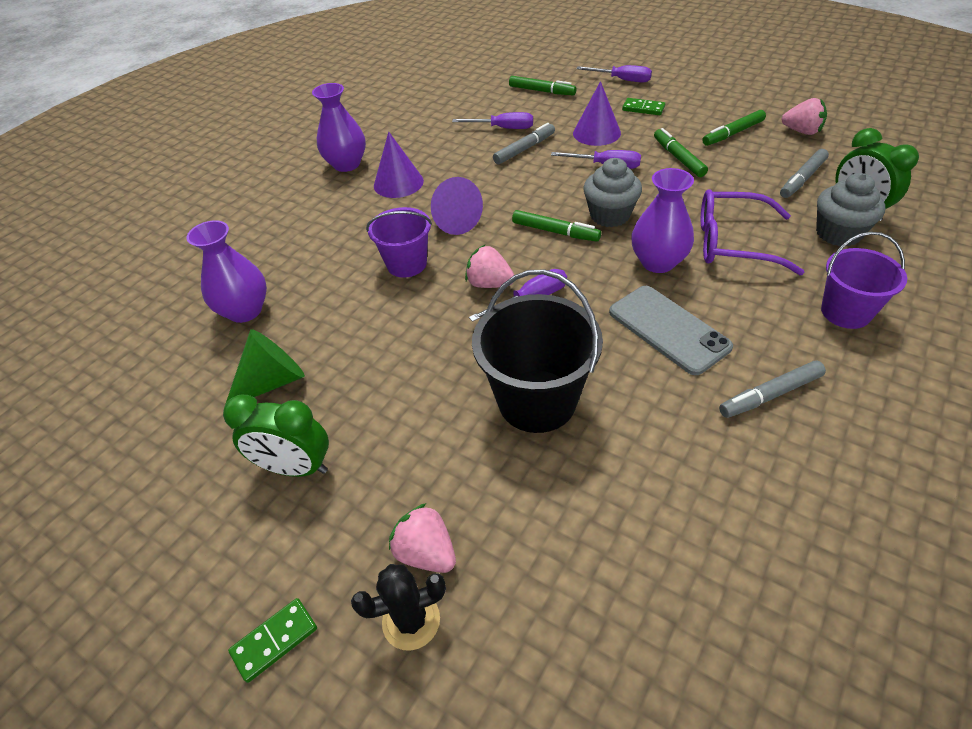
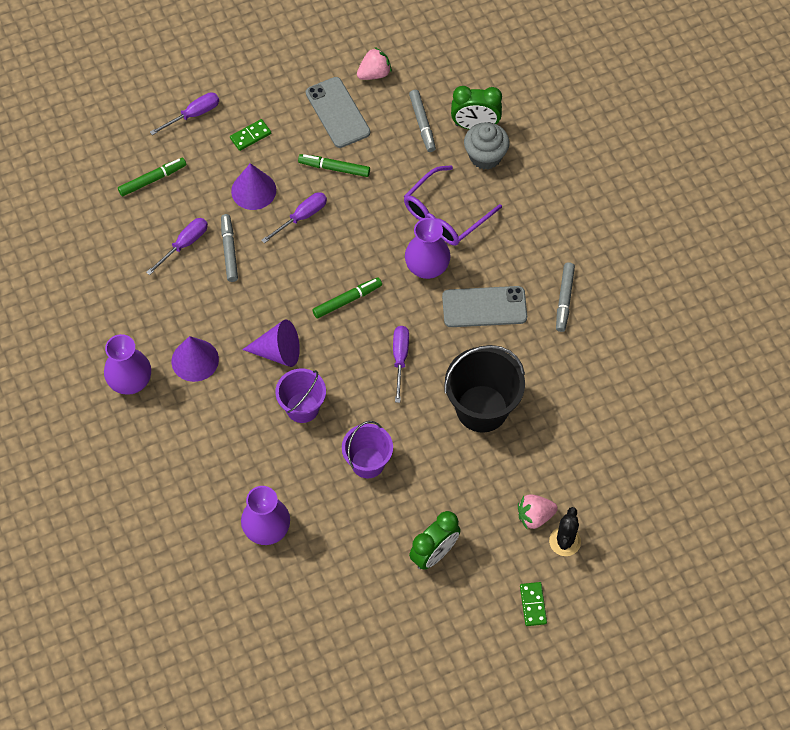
camera: 60 degrees left, 15 degrees up
green cone [226,329,305,403] -> none
pink strawberry [465,245,514,288] -> none
grey cupcake [583,158,642,227] -> none
green marker [702,110,766,146] -> grey phone [306,77,370,148]
purple bucket [821,232,907,329] -> purple bucket moved to [342,421,393,478]

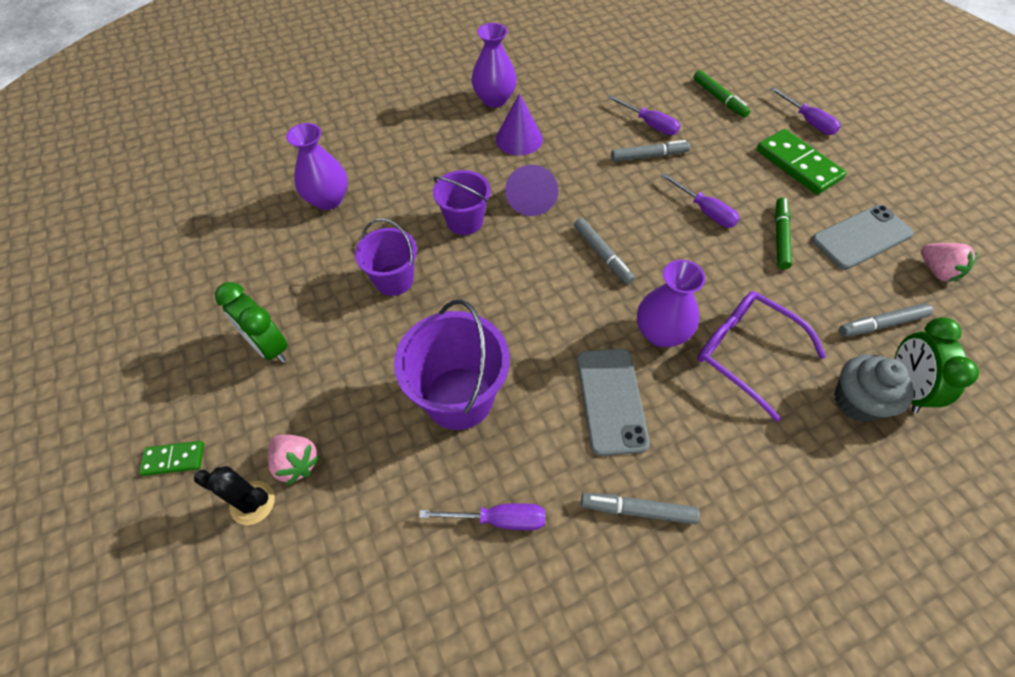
camera: 90 degrees right, 5 degrees down
green domino [230,119,271,151] -> green domino [756,129,847,195], size x1.88
purple cone [231,163,276,210] -> none
green marker [313,277,382,319] -> grey marker [574,218,635,285]
purple screwdriver [393,326,409,403] -> purple screwdriver moved to [419,503,545,530]
black bucket [444,345,525,433] -> purple bucket [394,299,510,430]
pink strawberry [518,494,558,529] -> pink strawberry turned 150 degrees clockwise [268,434,320,486]

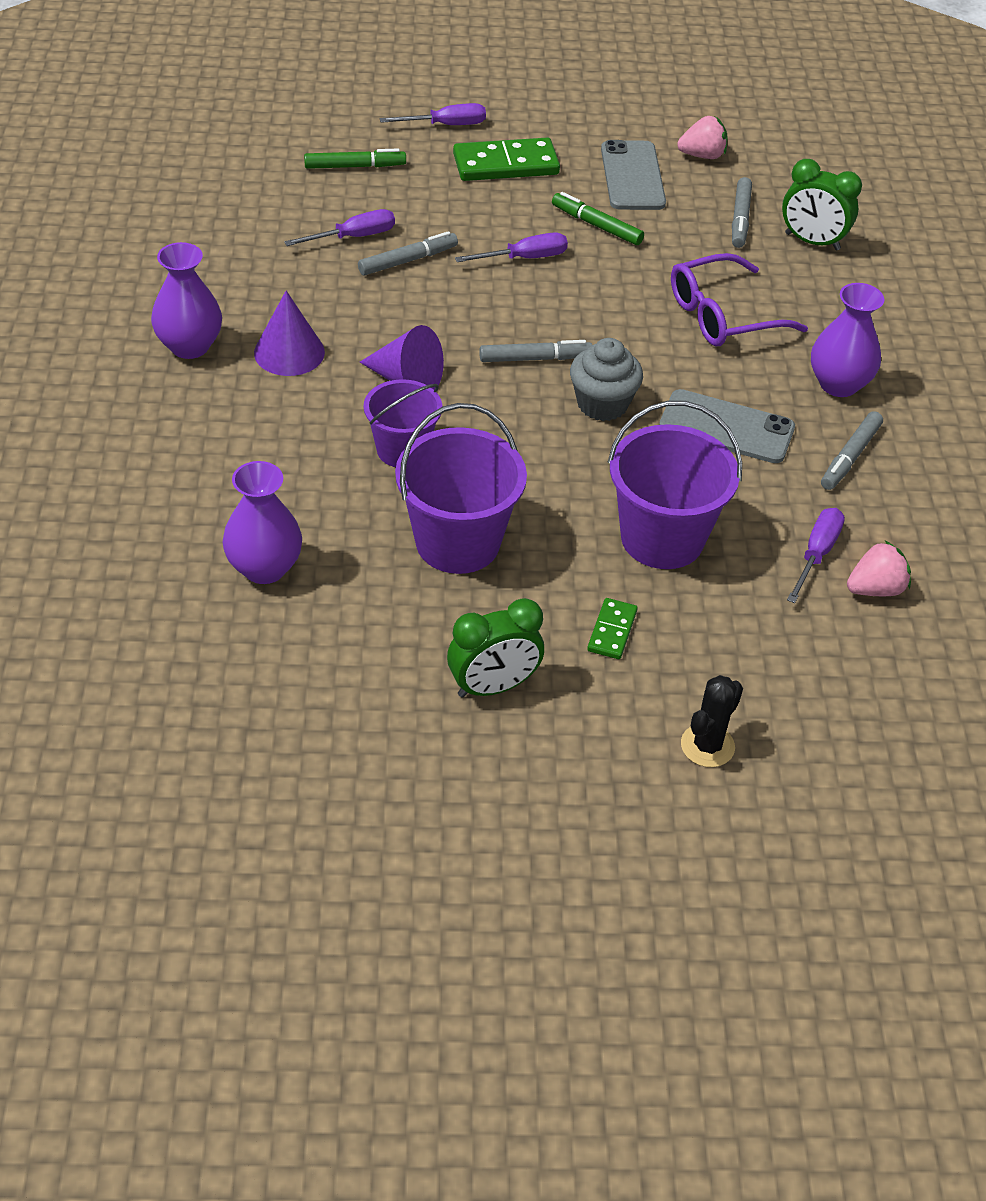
camera: 70 degrees left, 10 degrees down
green domino [139,441,204,476] -> green domino moved to [587,598,638,659]
pink strawberry [268,434,320,486] -> pink strawberry moved to [847,541,911,596]
purple bucket [355,218,417,296] -> purple bucket [395,403,527,574], size x1.56
grey marker [611,140,690,162] -> grey marker turned 45 degrees clockwise [358,231,458,275]
purple vase [637,260,705,347] -> purple vase moved to [811,283,884,397]
grey cupcake [834,354,914,422] -> grey cupcake moved to [570,338,643,421]

